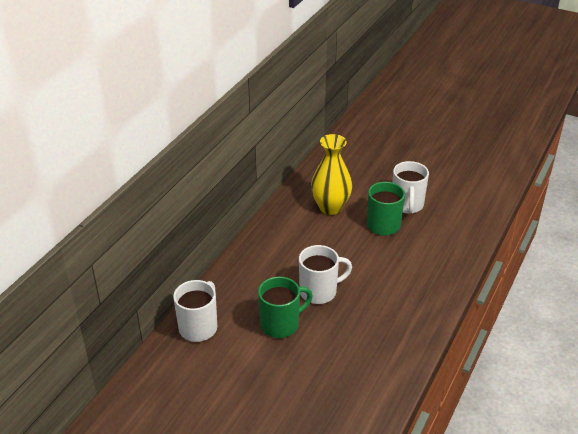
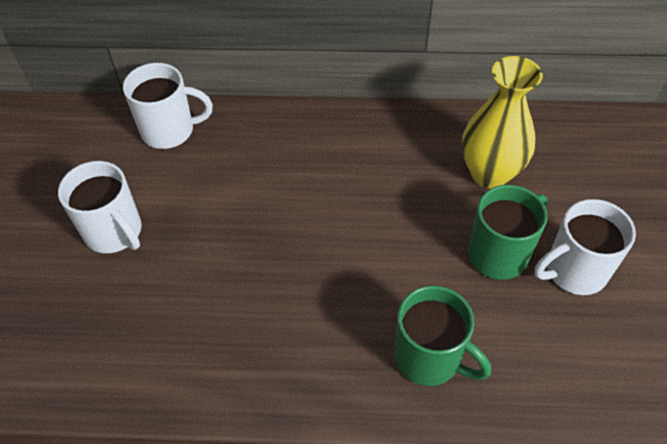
camera: 65 degrees right, 15 degrees up
green mug [258,277,313,338] -> green mug moved to [395,285,491,386]
white mug [299,245,352,304] -> white mug moved to [58,161,142,253]

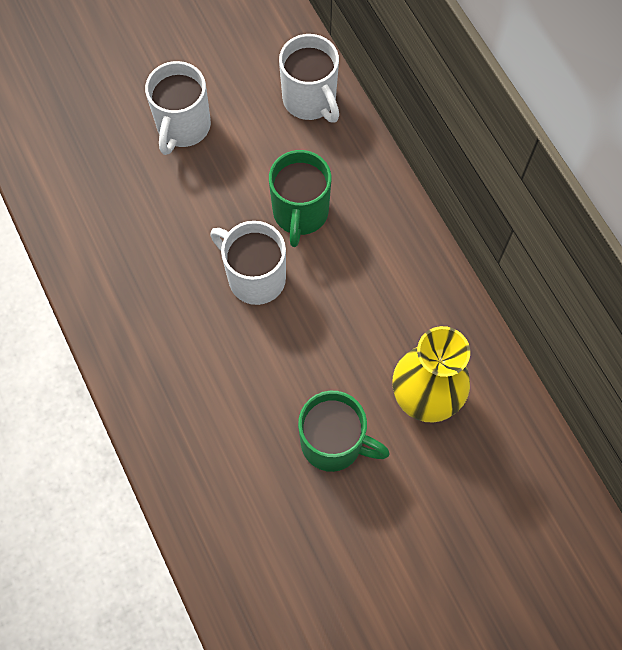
camera: 60 degrees right, 15 degrees up
green mug [395,285,491,386] -> green mug moved to [269,150,331,247]
white mug [534,199,636,295] -> white mug moved to [210,221,286,305]

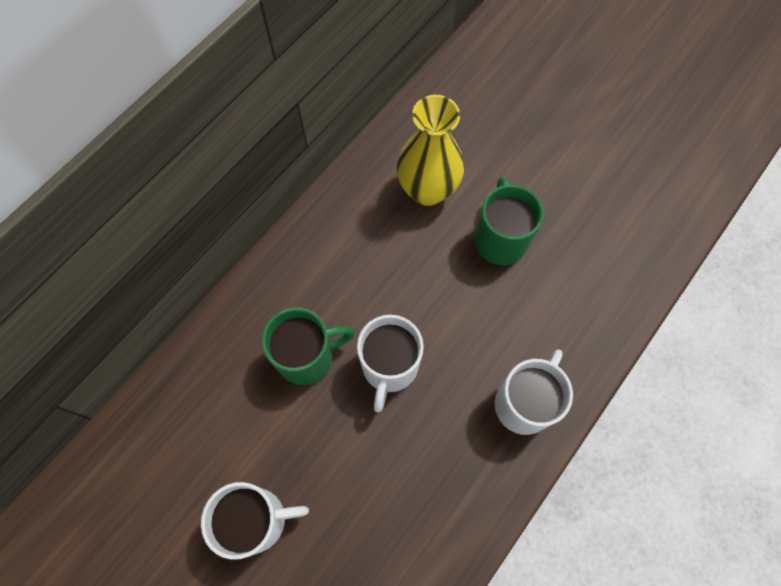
camera: 115 degrees left, 0 degrees up
white mug [279,34,339,122] -> white mug moved to [495,349,573,435]

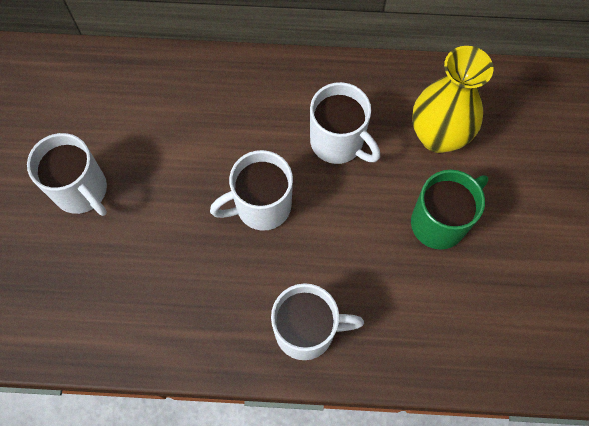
camera: 55 degrees right, 0 degrees up
green mug [262,307,355,385] -> none
none -> white mug [310,82,380,164]

